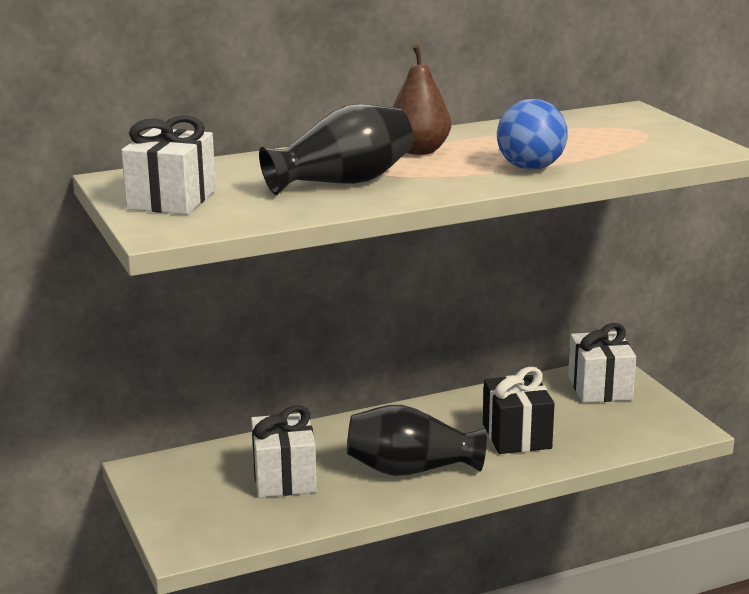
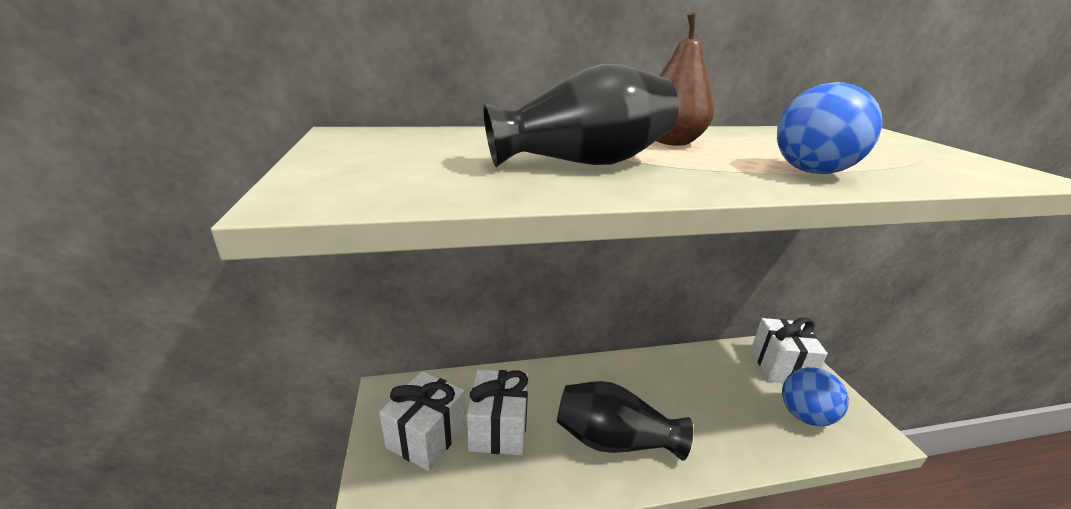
camera: 10 degrees right, 5 degrees up
white gift [121,115,216,215] -> white gift moved to [379,371,466,471]
black gift [483,367,555,454] -> none
none -> blue ball [782,367,849,426]

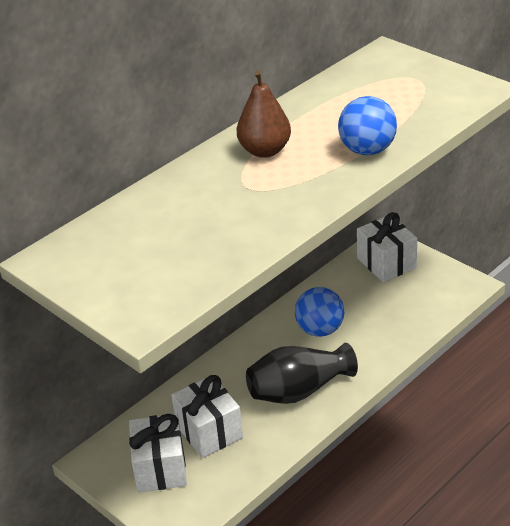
camera: 30 degrees left, 10 degrees up
black vase [483,64,679,167] -> none
blue ball [782,367,849,426] -> blue ball moved to [295,287,344,337]

